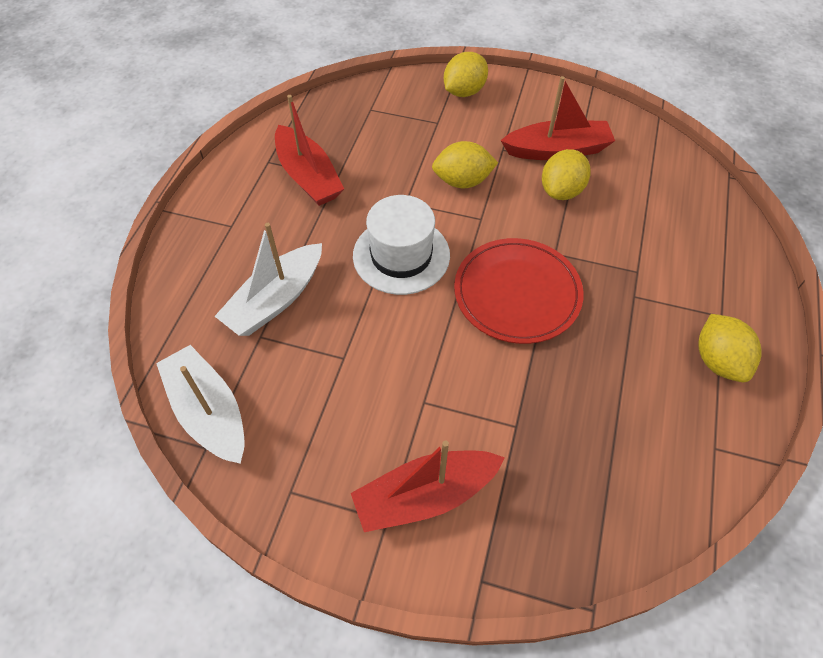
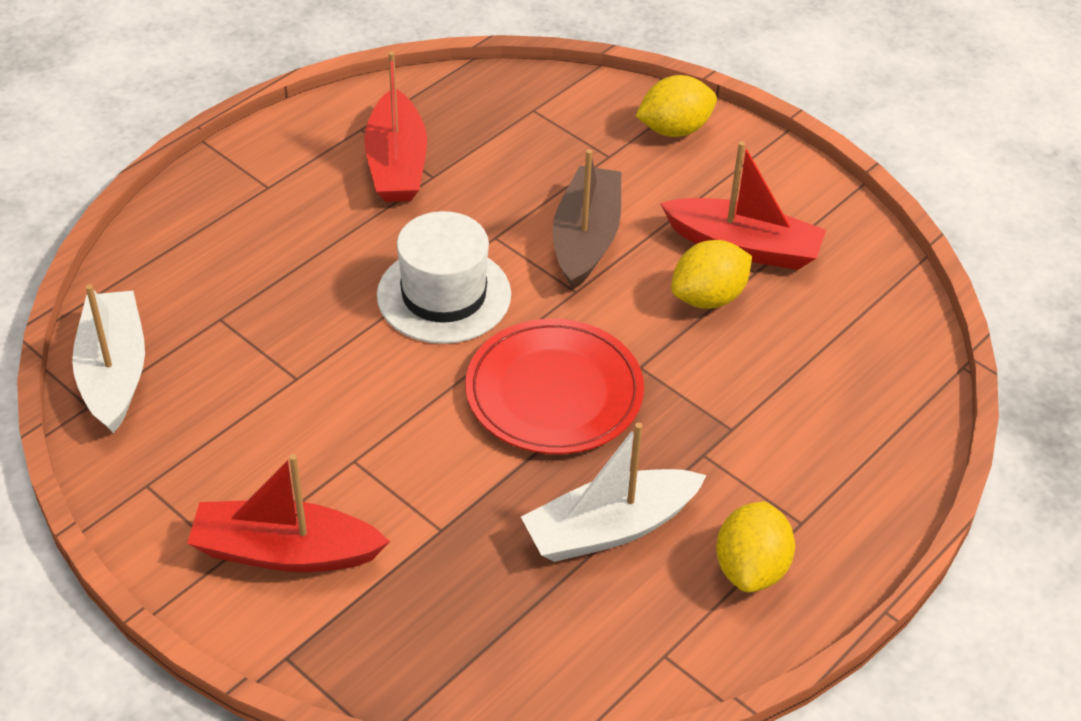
camera: 25 degrees right, 10 degrees down
white boat [215,223,322,336] -> white boat moved to [521,422,707,562]
yellow lemon [432,141,498,188] -> brown boat [553,149,621,290]

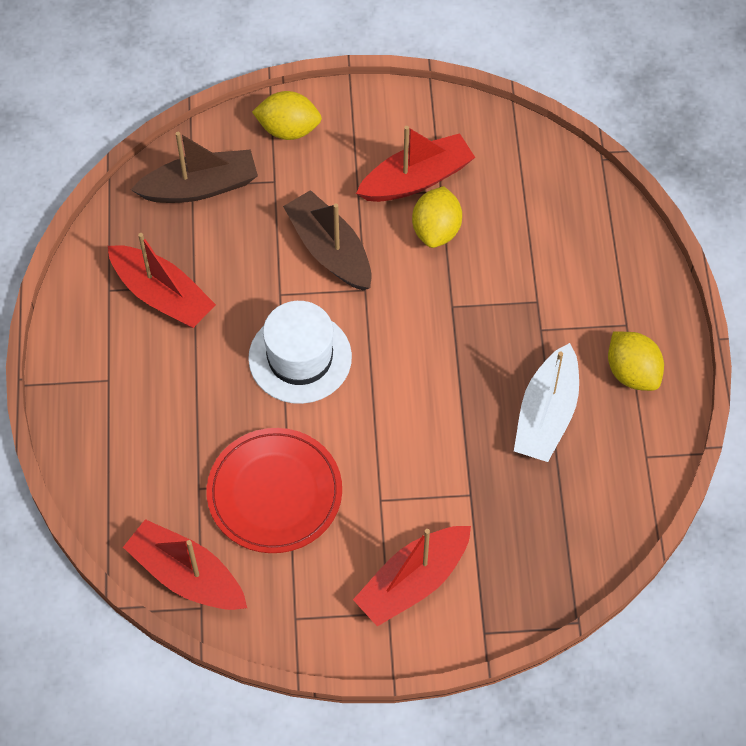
camera: 45 degrees left, 15 degrees up
white boat [72,284,145,433] -> red boat [123,519,247,610]
red plate [465,319,644,454] -> red plate moved to [207,428,342,553]
yellow lemon [636,75,717,137] -> yellow lemon turned 75 degrees clockwise [252,91,322,140]
none -> brown boat [131,132,258,203]

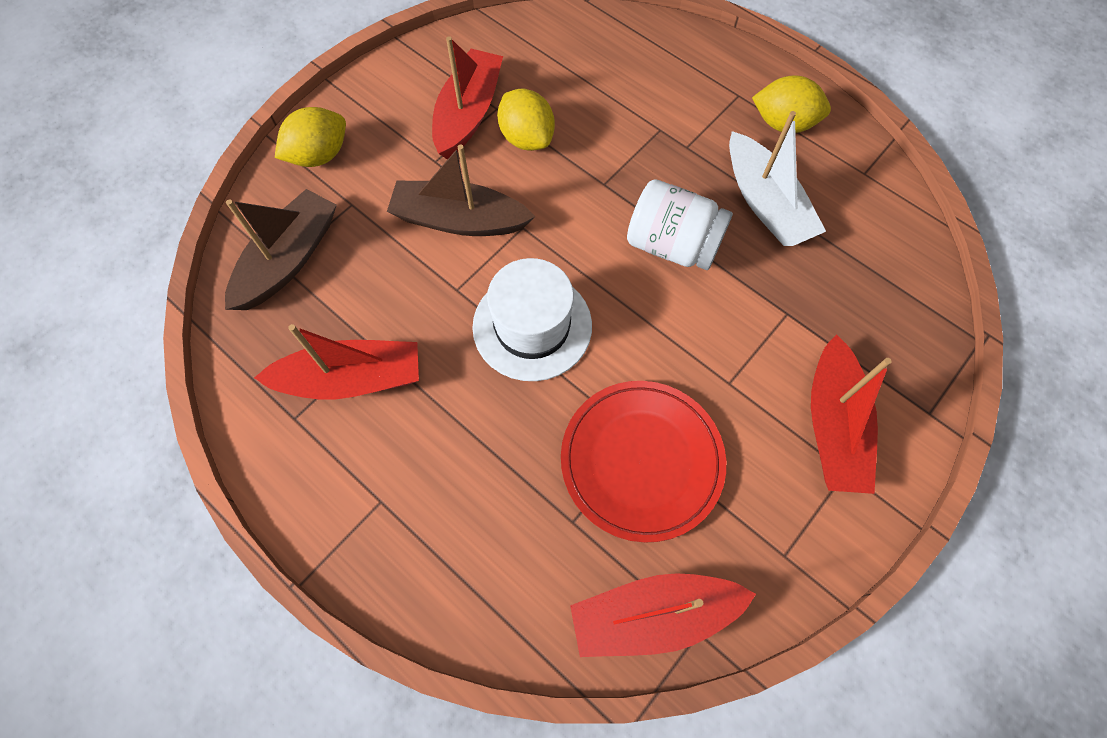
camera: 45 degrees left, 5 degrees up
none -> white jar [627,179,733,270]

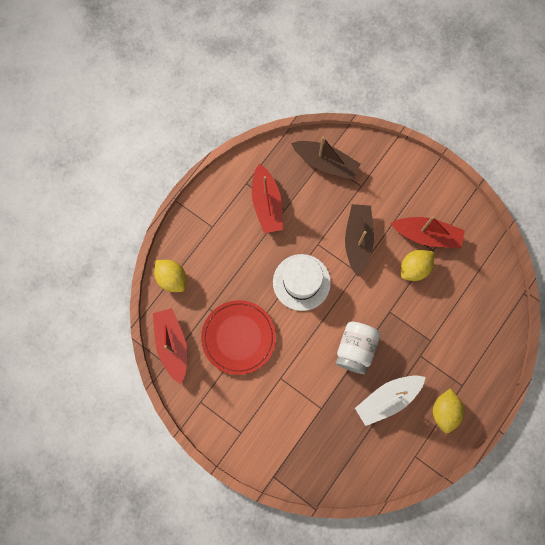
camera: 85 degrees right, 10 degrees up
yellow lemon [275,107,346,167] -> yellow lemon moved to [154,260,186,292]
red boat [811,334,892,494] -> none

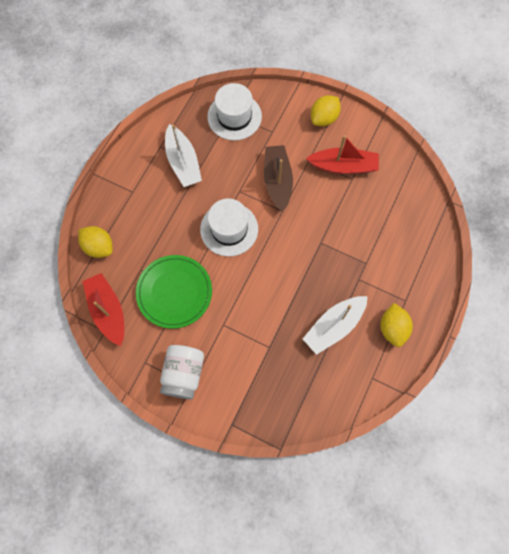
camera: 10 degrees left, 5 degrees down
red plate [201,300,276,375] -> green plate [136,255,212,329]
red boat [252,164,283,233] -> white boat [165,124,202,187]
brown boat [291,137,360,180] -> white hat [207,83,262,141]
white jar [336,321,381,374] -> white jar moved to [160,345,204,399]
yellow lemon [401,250,434,281] -> yellow lemon moved to [311,95,341,126]

